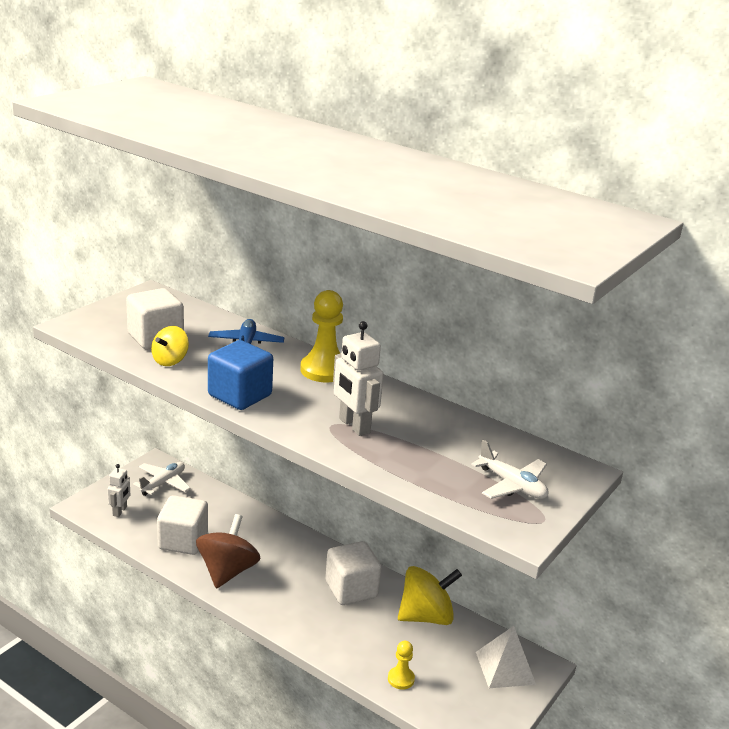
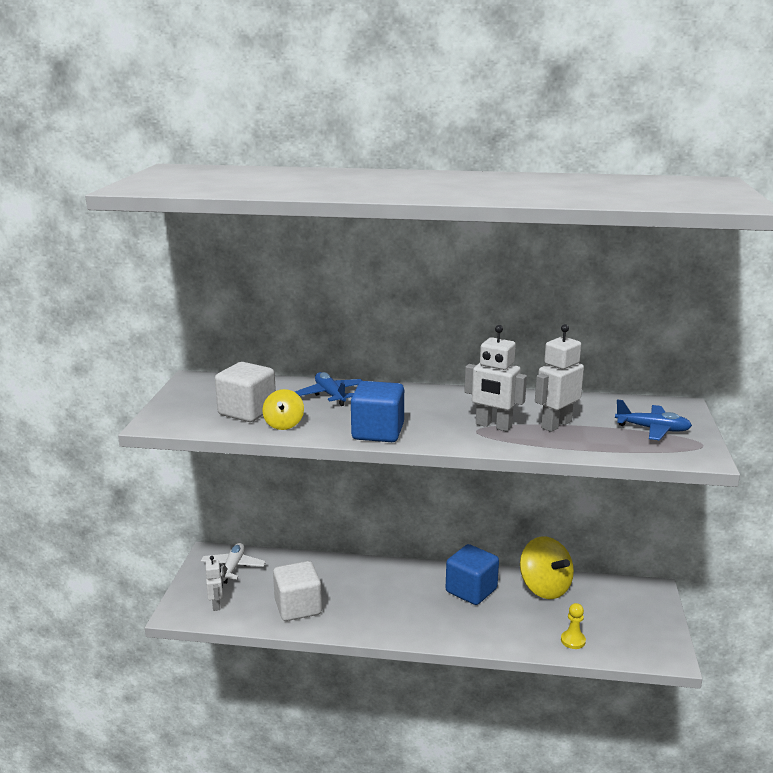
camera: 25 degrees left, 5 degrees down
brown spinning top [196,514,261,589] -> none
yellow pawn [300,290,343,382] -> none
white cube [325,541,381,605] -> blue cube [446,544,499,605]
yellow spinning top [398,566,462,625] -> yellow spinning top turned 105 degrees clockwise [520,536,574,599]
white plane [471,440,549,499] -> blue plane [615,399,692,440]
white pyramid [476,626,536,688] -> none
none -> white robot [535,324,584,432]

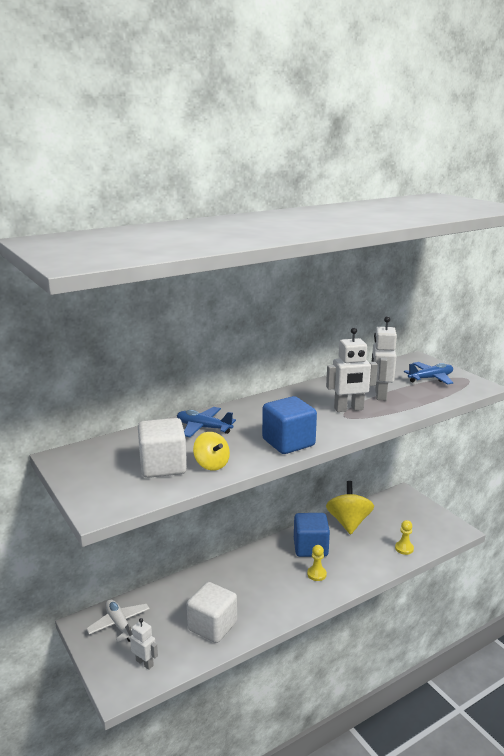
camera: 40 degrees left, 0 degrees up
yellow spinning top [520,536,574,599] -> yellow spinning top turned 105 degrees counterclockwise [326,481,374,535]
none -> yellow pawn [307,545,327,581]

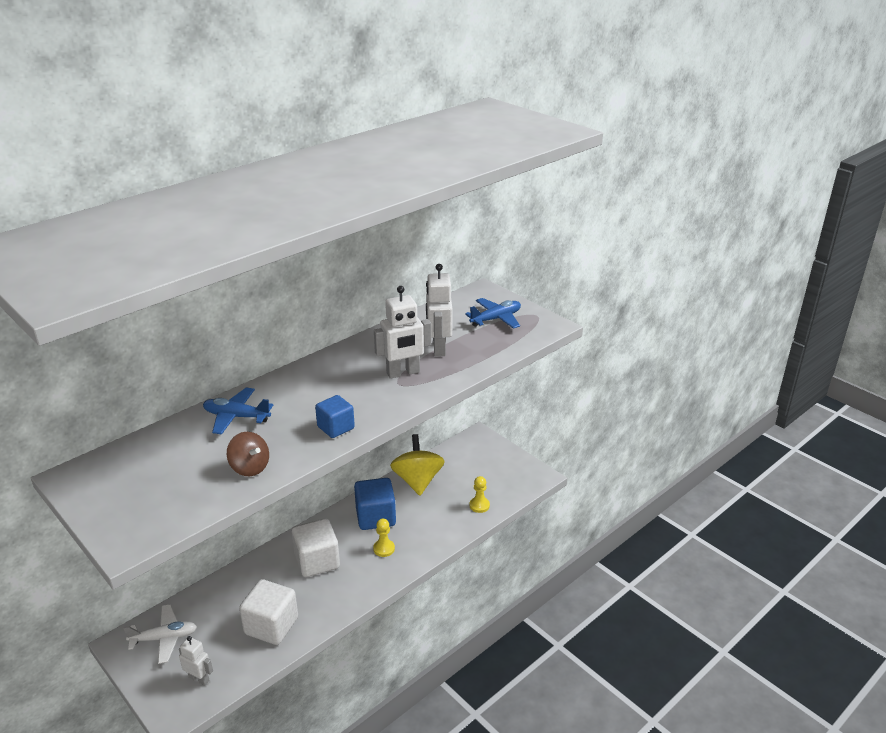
camera: 10 degrees left, 10 degrees up
white plane [86,599,150,642] -> white plane turned 120 degrees clockwise [123,604,197,664]
white cube [138,418,187,478] -> white cube moved to [292,518,340,577]
yellow spinning top [193,432,230,471] -> brown spinning top [227,432,269,476]
blue cube [262,396,317,454] -> blue cube [315,395,355,438], size x0.62

